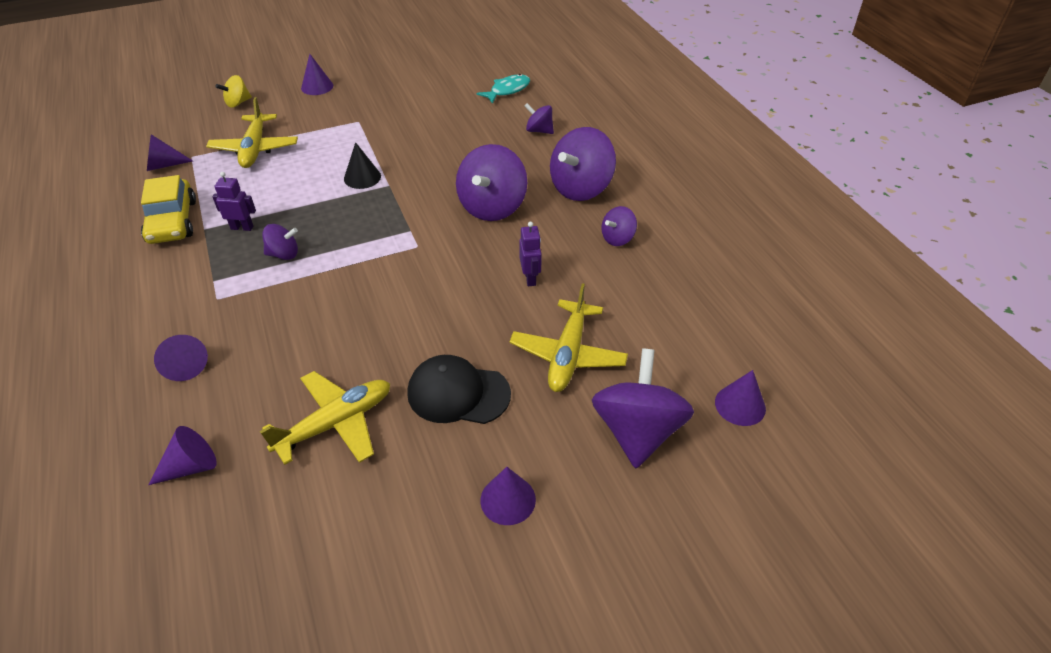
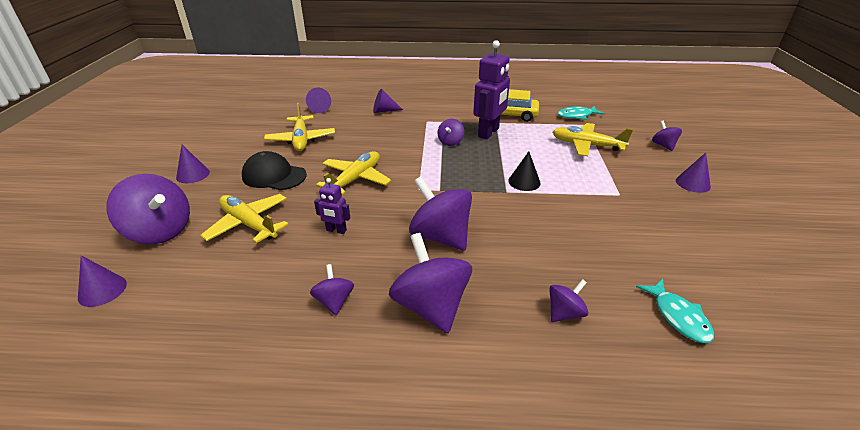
camera: 115 degrees right, 10 degrees down
purple cone [147,134,193,171] -> turquoise fish [558,106,605,120]
purple robot [212,172,256,231] -> purple robot [473,40,510,139], size x1.99
yellow spinning top [216,75,252,108] -> purple spinning top [652,120,682,151]
black cap [407,355,511,424] -> black cap turned 105 degrees counterclockwise [242,151,307,190]
none -> yellow plane [316,151,391,195]

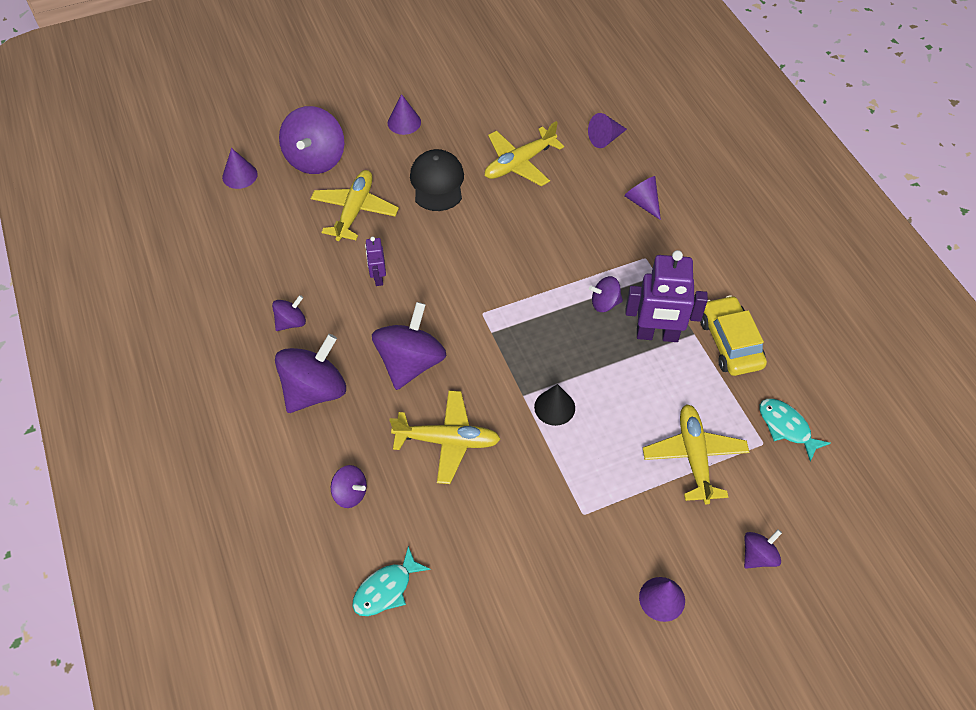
camera: 65 degrees right, 20 degrees up
yellow plane [316,151,391,195] -> yellow plane moved to [389,390,500,484]

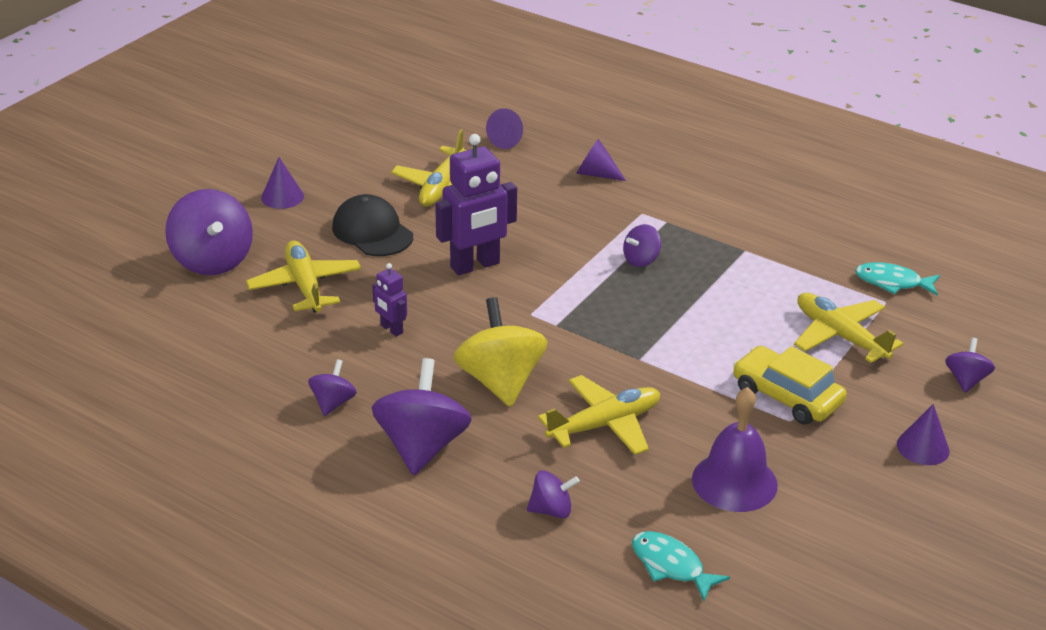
camera: 35 degrees left, 20 degrees down
purple cone [222,148,258,189] -> none
turquoise fish [353,546,430,616] -> turquoise fish turned 120 degrees clockwise [632,531,730,601]
purple spinning top [372,302,447,390] -> yellow spinning top [454,297,548,407]
black cone [534,384,575,426] -> none
purple robot [625,250,708,342] -> purple robot moved to [435,134,517,275]
yellow car [700,295,767,376] -> yellow car moved to [733,346,847,425]
none -> purple bell [692,387,778,512]

